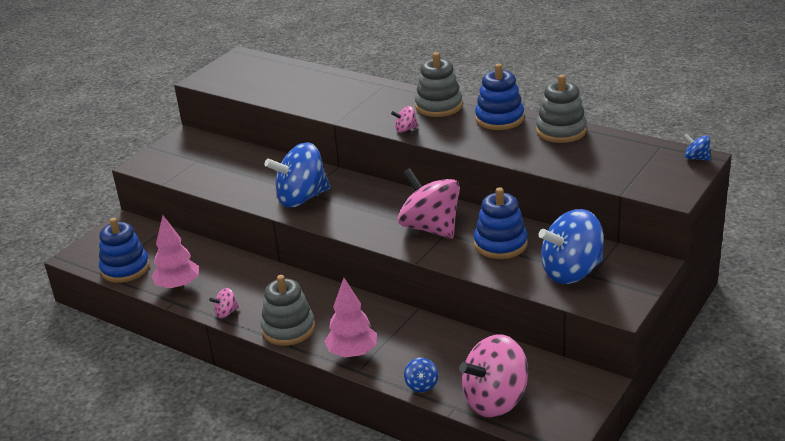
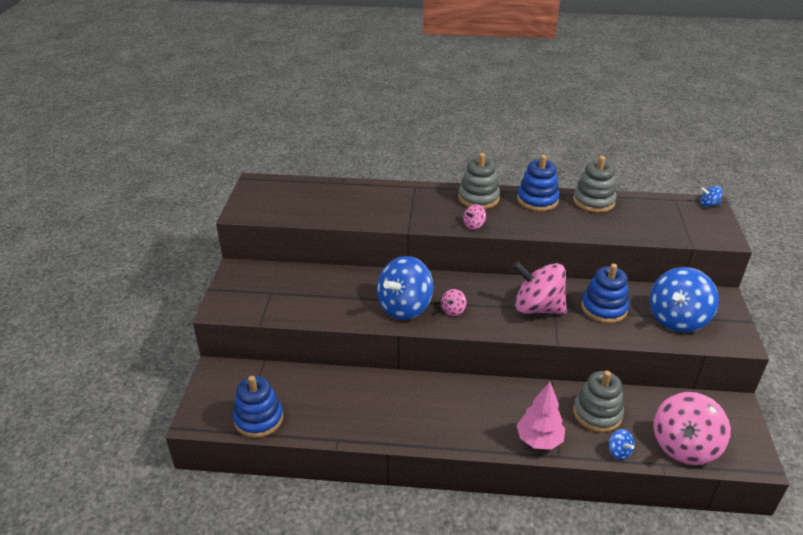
camera: 30 degrees left, 5 degrees up
pink tree [151,215,199,290] -> none
pink spinning top [209,288,239,318] -> pink spinning top moved to [441,289,466,316]
grey stacking toy [261,275,315,346] -> grey stacking toy moved to [573,371,624,433]

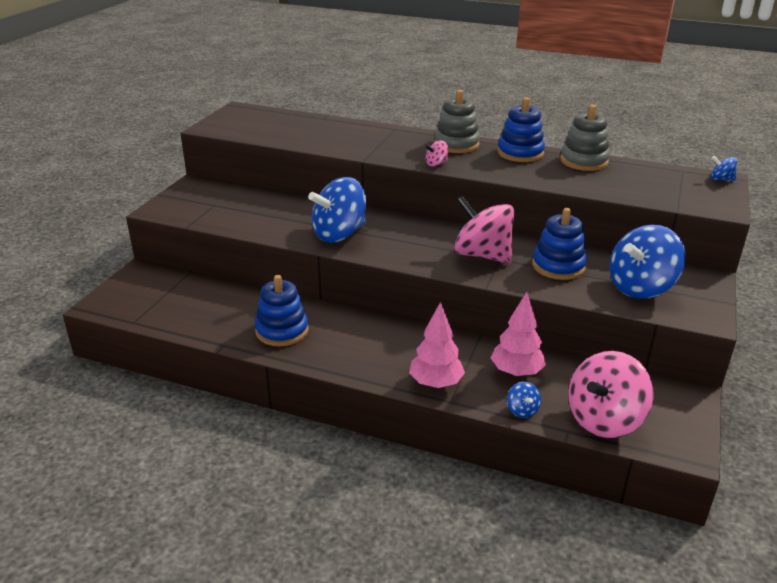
camera: 15 degrees right, 5 degrees down
blue stacking toy [233,376,283,438] -> blue stacking toy moved to [255,275,309,346]
pink spinning top [441,289,466,316] -> none
grey stacking toy [573,371,624,433] -> pink tree [491,292,546,377]

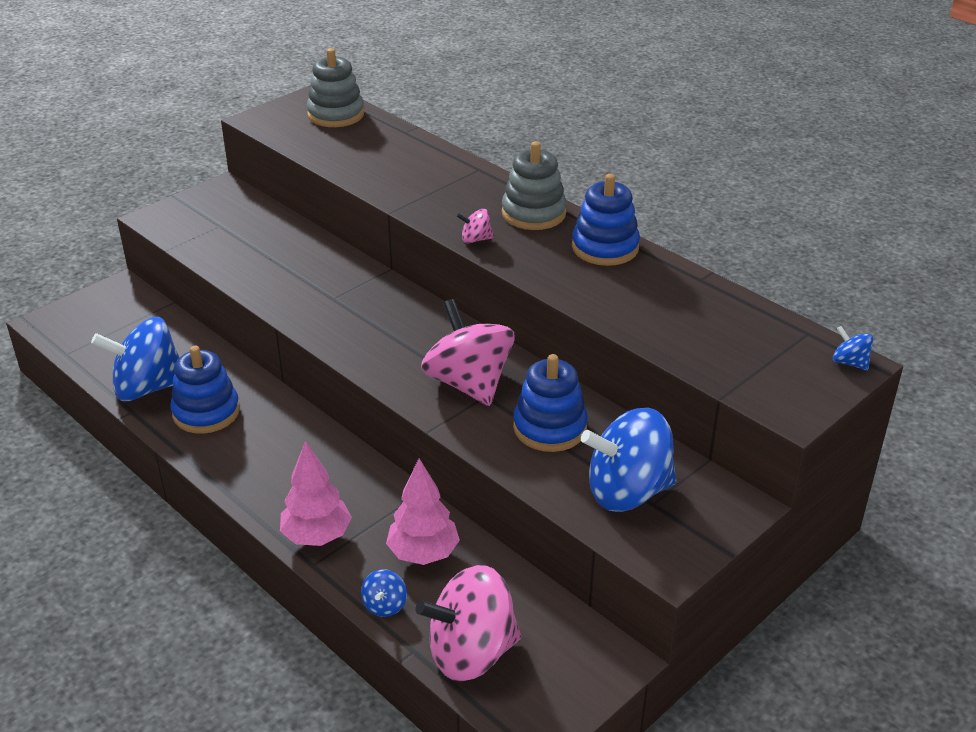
camera: 25 degrees right, 5 degrees up
blue spinning top [308,177,366,243] -> blue spinning top moved to [91,317,180,401]
grey stacking toy [560,105,610,171] -> grey stacking toy moved to [307,48,364,127]

